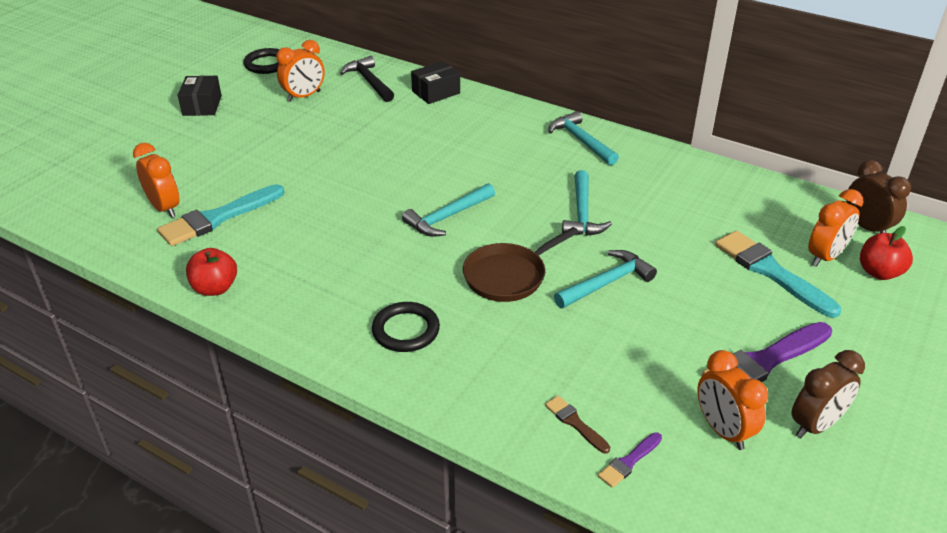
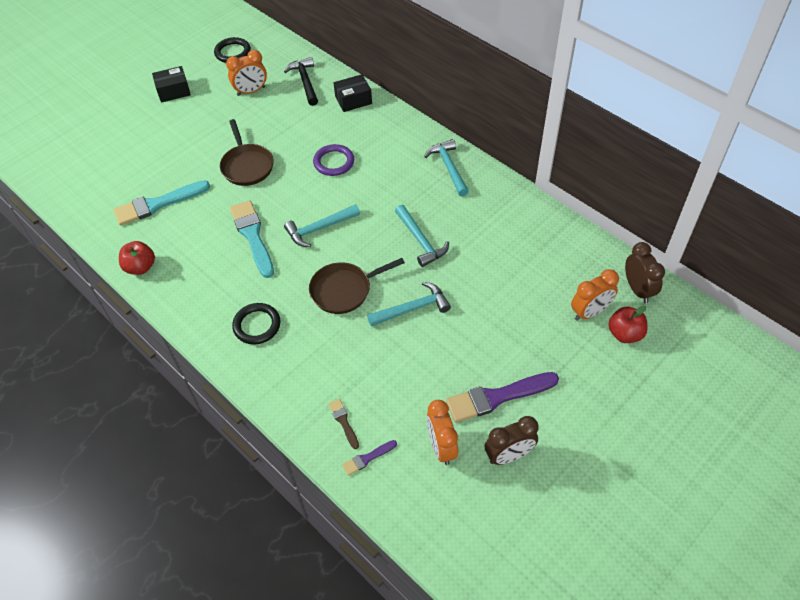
camera: 15 degrees right, 15 degrees up
orange clock [133,143,179,218] -> none
black box [178,76,222,116] -> black box turned 60 degrees clockwise [152,66,191,103]
turquoise hammer [562,170,612,236] -> turquoise hammer turned 45 degrees counterclockwise [395,205,449,267]
turquoise brush [715,231,841,318] -> turquoise brush moved to [230,200,274,278]
none -> brown pan [220,119,274,186]
none -> purple ring [313,144,354,176]

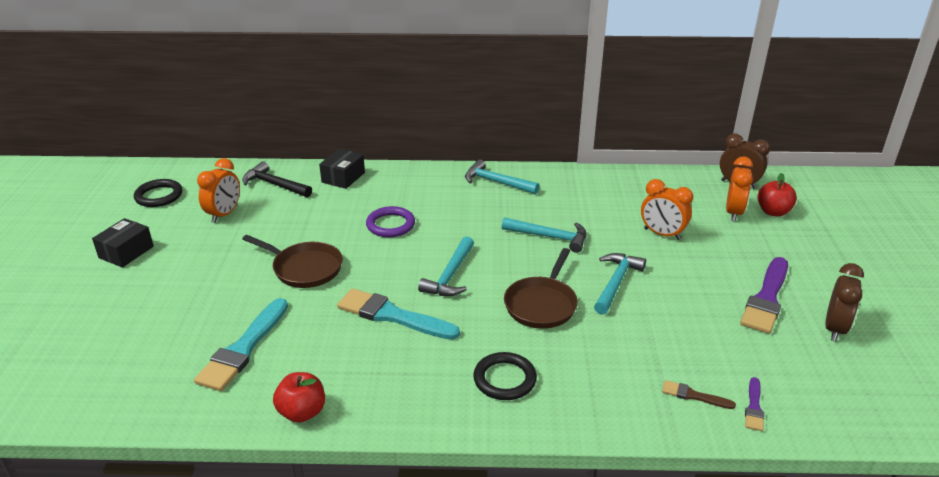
camera: 45 degrees left, 20 degrees down
orange clock [427,400,458,465] -> orange clock moved to [641,179,693,240]

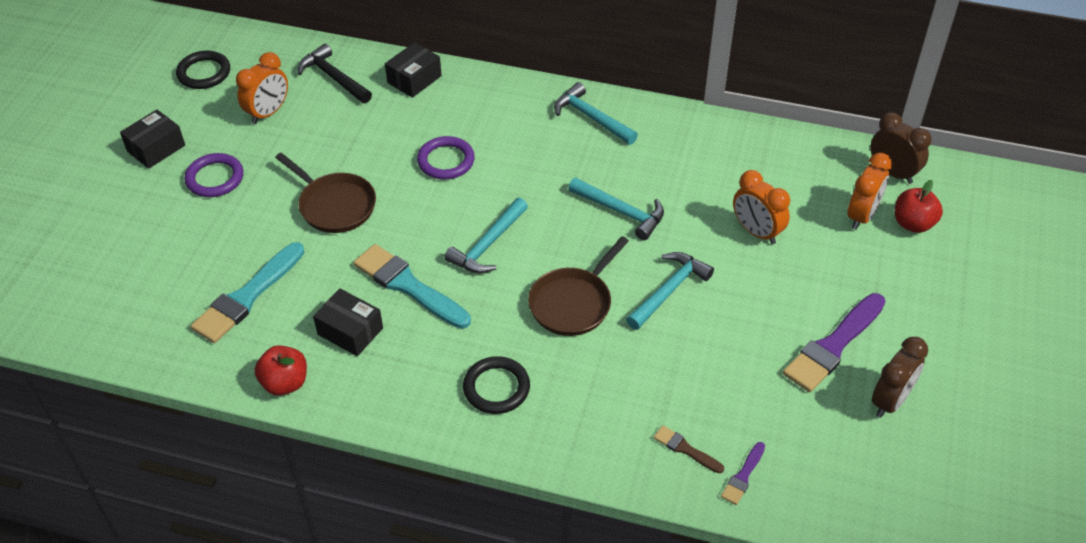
camera: 15 degrees right, 15 degrees up
none -> purple ring [185,153,243,197]
none -> black box [313,288,383,356]

